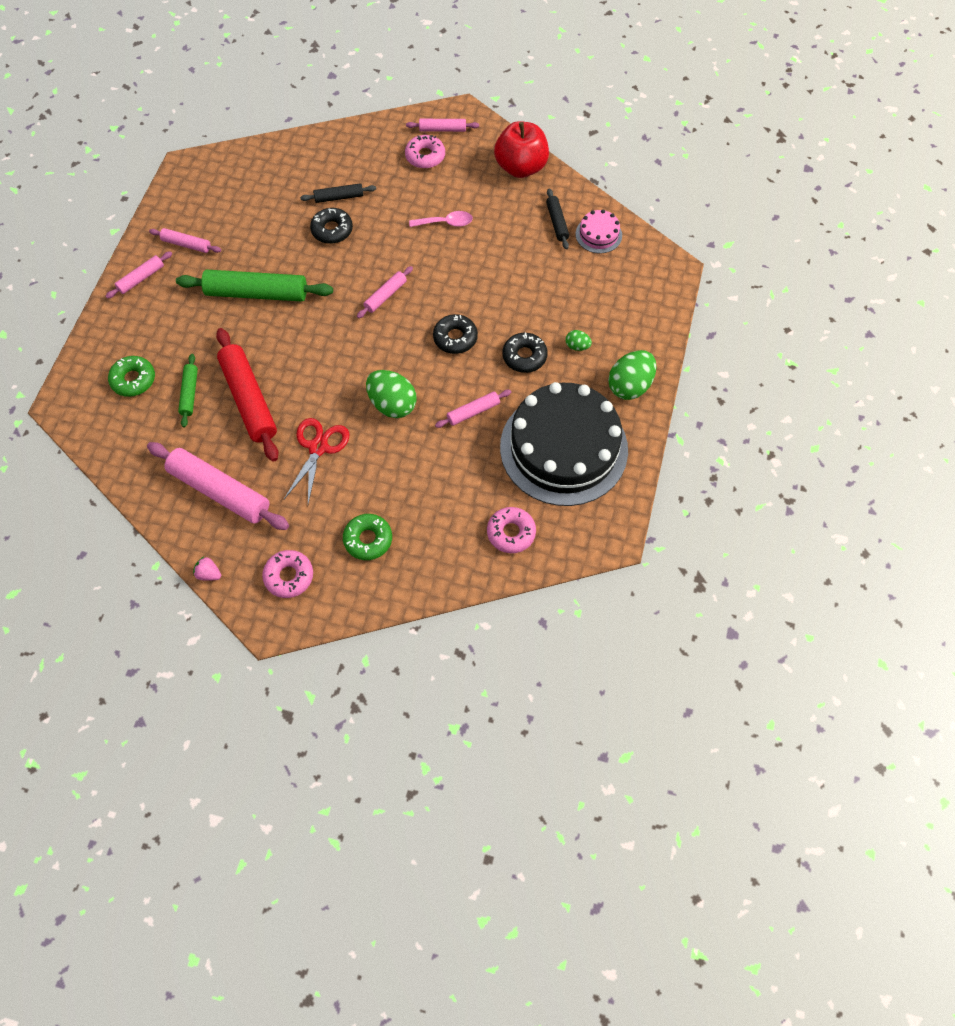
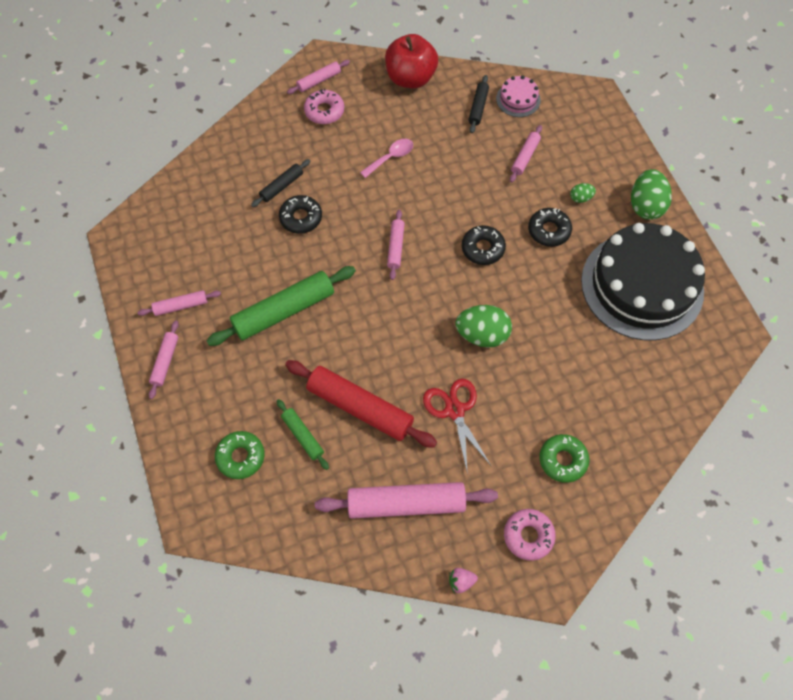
camera: 35 degrees left, 0 degrees up
pink rolling pin [435,390,511,428] -> pink rolling pin moved to [510,125,542,182]
pink donut [487,507,536,553] -> none
black rolling pin [546,188,569,249] -> black rolling pin turned 60 degrees clockwise [469,75,489,133]

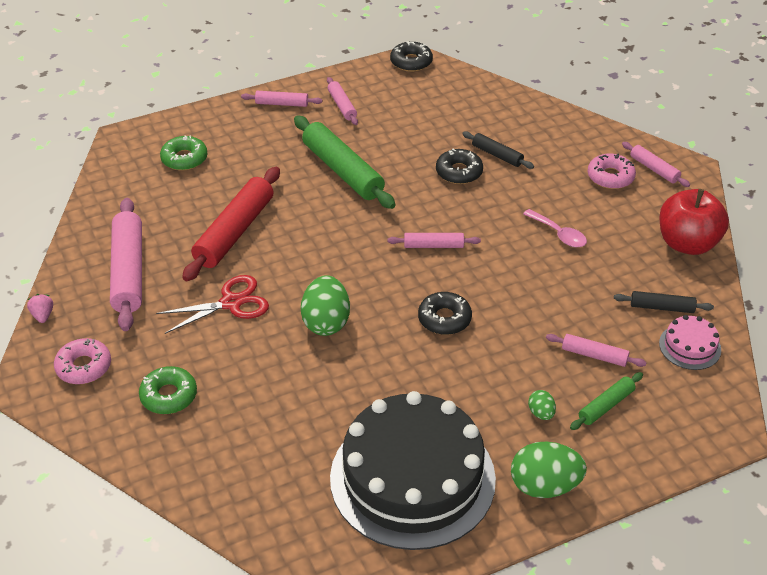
camera: 85 degrees right, 20 degrees down
green rolling pin [277,399,329,470] -> green rolling pin moved to [570,372,643,430]
black donut [528,208,572,247] -> black donut moved to [390,42,433,72]

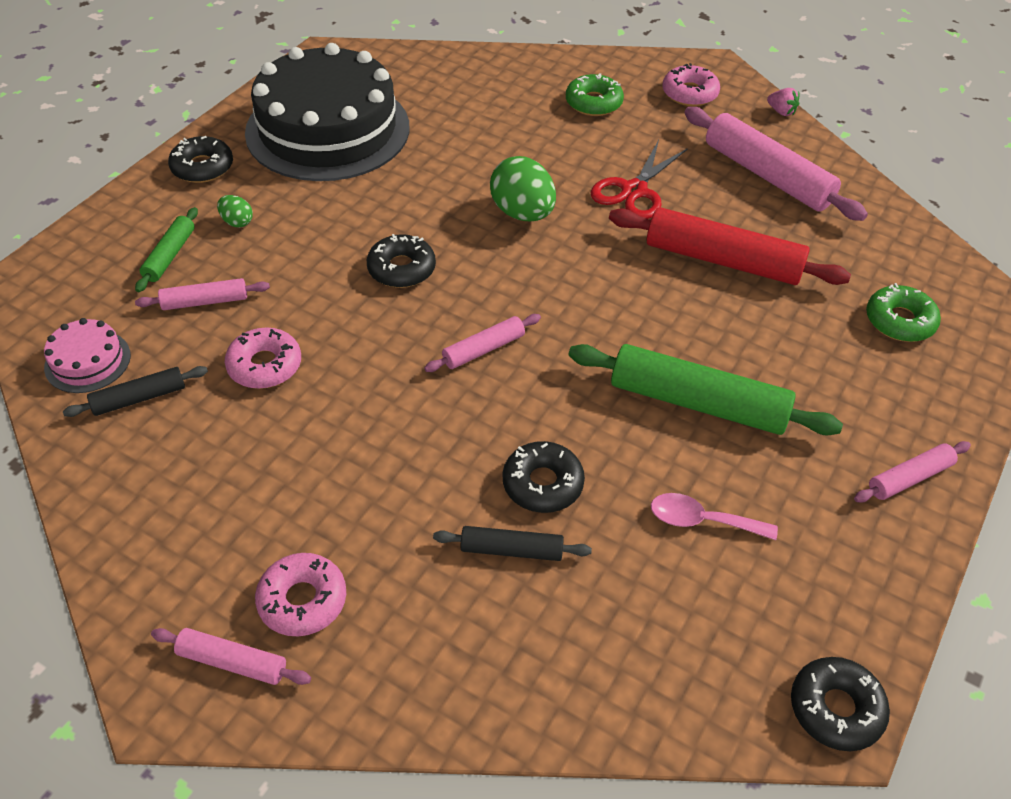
camera: 145 degrees right, 5 degrees up
red rolling pin [182,167,280,281] -> red rolling pin turned 60 degrees counterclockwise [609,207,851,285]
pink rolling pin [327,77,358,125] -> none
green egg [511,441,587,498] -> black donut [168,136,233,183]
pink spoon [523,209,587,247] -> pink spoon moved to [651,493,778,540]
red apple [659,189,729,255] -> none
none -> pink donut [225,327,301,389]

